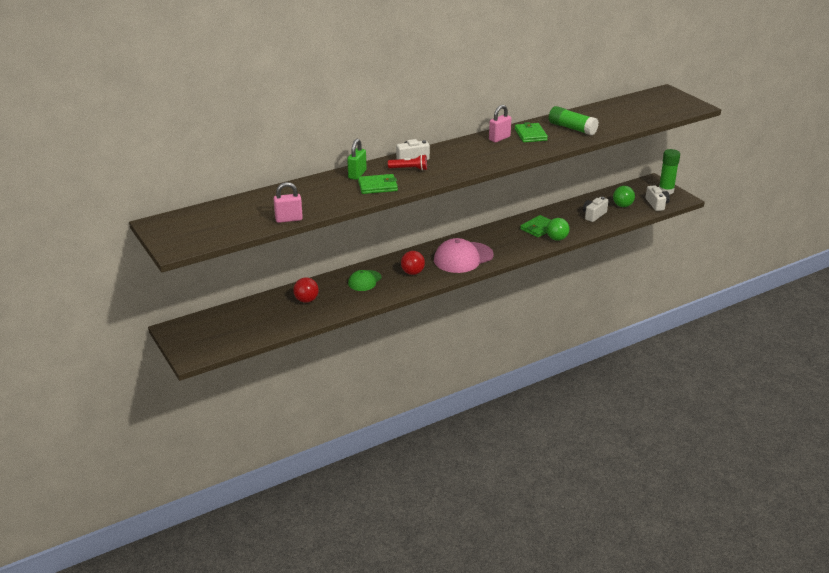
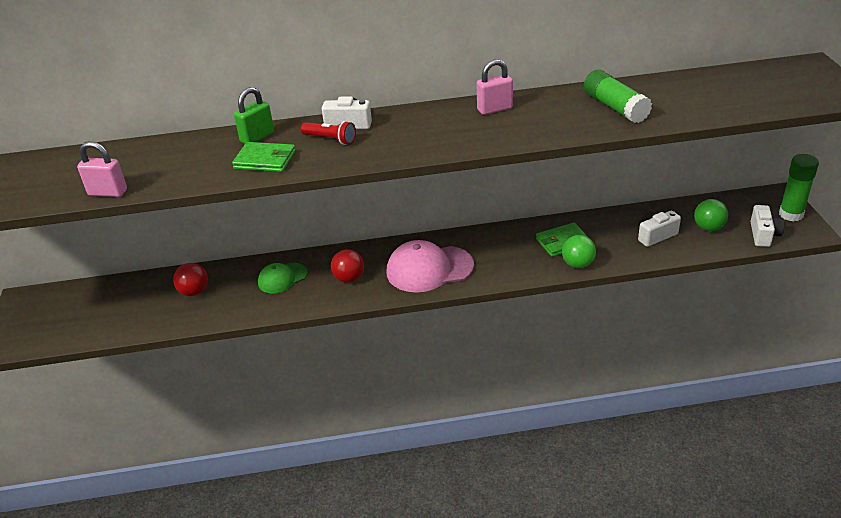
camera: 25 degrees right, 5 degrees up
green wallet [515,122,548,142] -> none

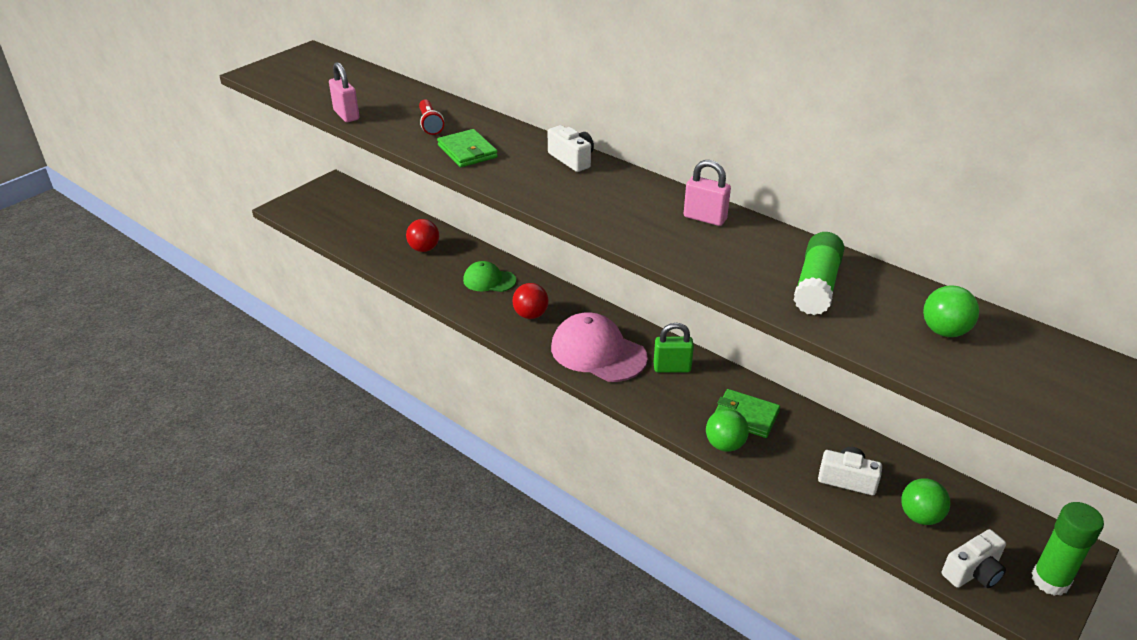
camera: 45 degrees right, 0 degrees up
green padlock [234,87,274,144] -> green padlock moved to [654,323,694,372]
red flashlight [301,121,356,145] -> red flashlight moved to [419,100,444,135]
none -> green ball [923,285,979,337]

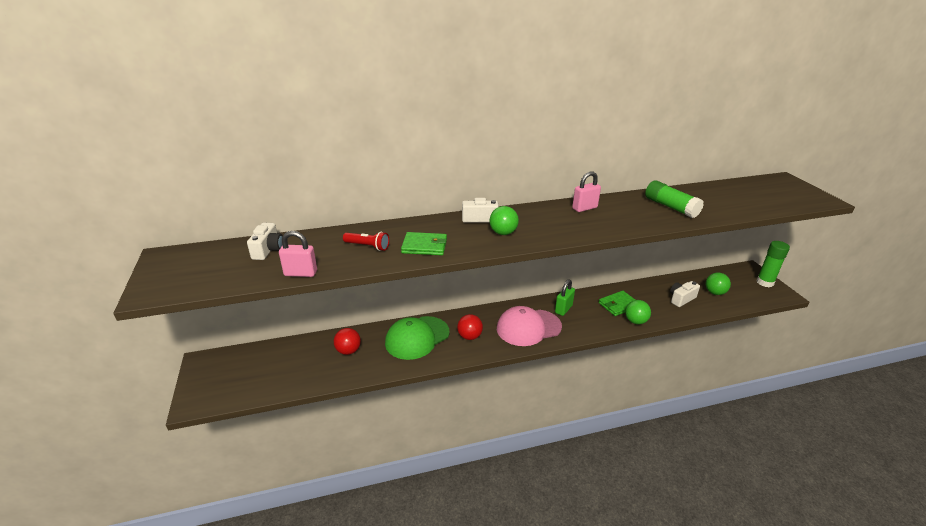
camera: 55 degrees left, 5 degrees down
green cap [463,261,516,292] -> green cap [385,316,449,360], size x1.72
green ball [923,285,979,337] -> green ball moved to [489,206,519,235]
white camera [942,529,1006,588] -> white camera moved to [247,223,283,260]

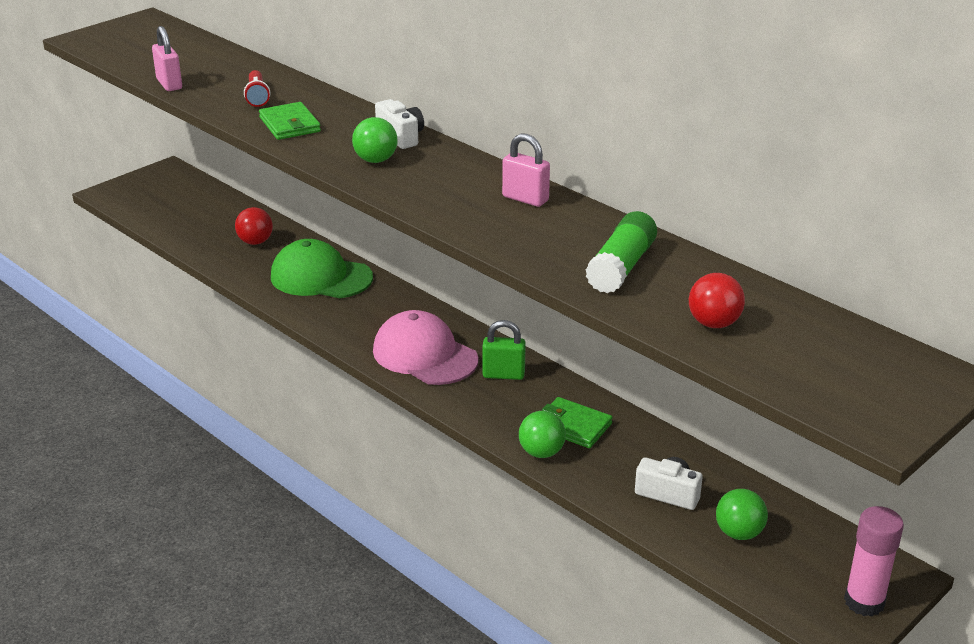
camera: 60 degrees right, 0 degrees up
white camera [247,223,283,260] -> none
red ball [457,314,483,340] -> red ball moved to [689,273,745,328]
green glue stick [756,241,790,287] -> pink glue stick [844,506,904,617]

